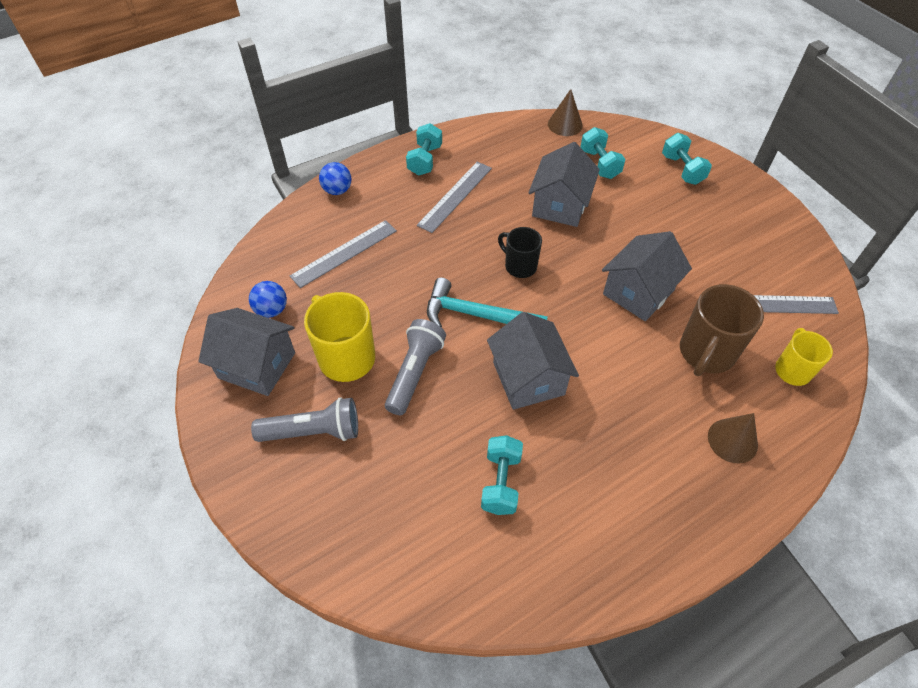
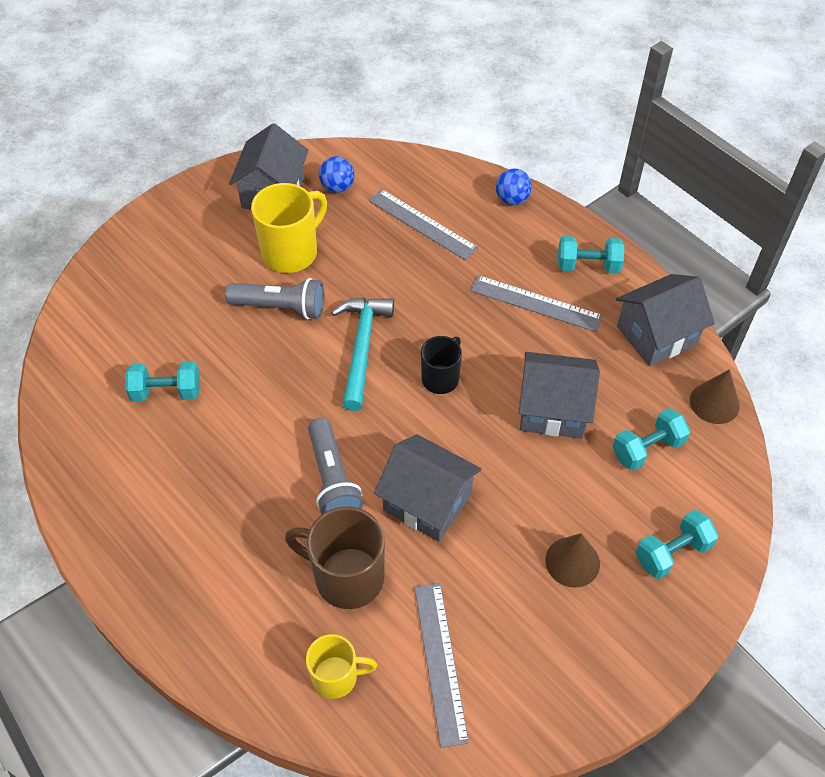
camera: 80 degrees right, 0 degrees up
grey flashlight [251,397,358,442] -> grey flashlight moved to [308,418,363,515]
grey house [487,312,579,410] -> grey house moved to [616,274,715,366]
brown cone [708,413,758,464] -> brown cone moved to [545,533,600,588]

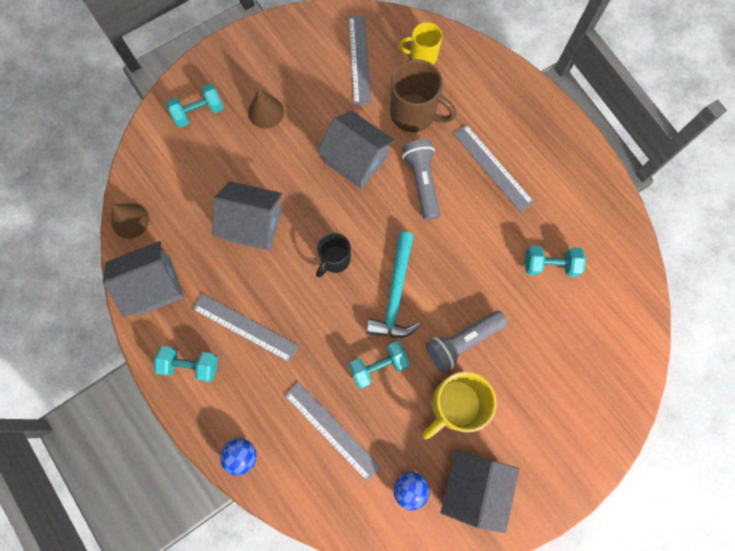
camera: 175 degrees left, 20 degrees up
grey flashlight [225,278,325,320] -> grey flashlight turned 45 degrees counterclockwise [426,311,507,372]
turquoise dumbbell [613,408,690,471] -> turquoise dumbbell moved to [349,341,410,389]
none -> grey ruler [453,124,534,212]

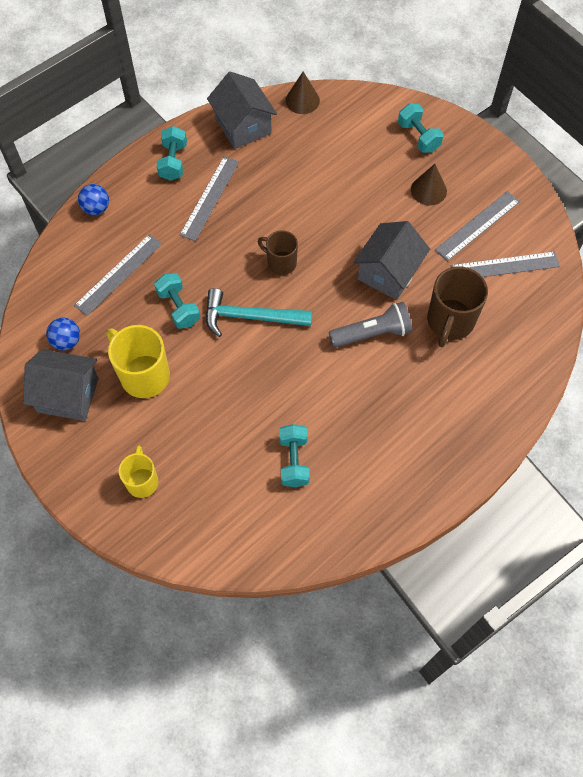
camera: 85 degrees right, 10 degrees down
grey house [212,181,282,251] -> none
black mug [316,233,351,277] -> brown mug [258,230,298,275]
yellow mug [399,22,442,64] -> yellow mug moved to [119,446,159,498]
grey flashlight [426,311,507,372] -> none
grey ruler [453,124,534,212] -> grey ruler moved to [435,191,520,261]

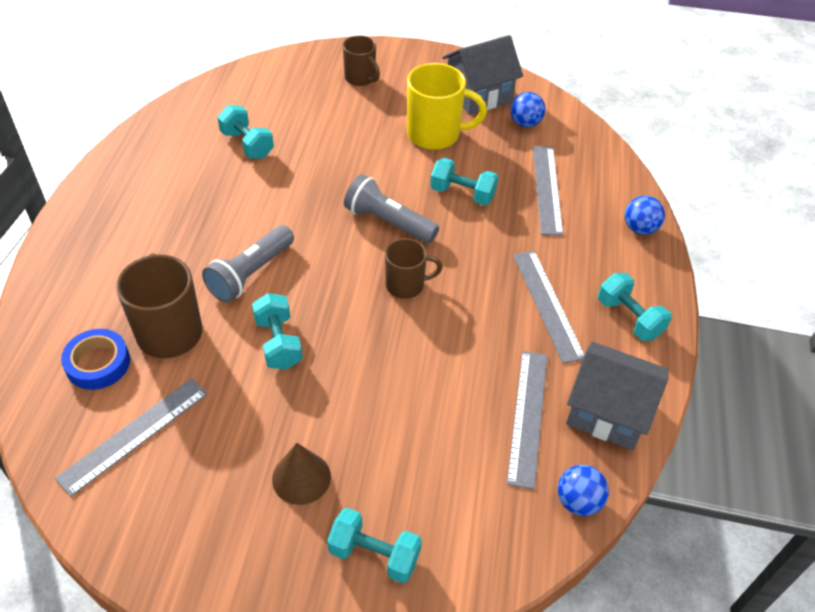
camera: 140 degrees right, 15 degrees down
yellow mug [119,446,159,498] -> brown mug [343,35,380,86]
turquoise hammer [206,288,312,337] -> grey flashlight [344,174,439,243]
brown cone [286,72,320,114] -> blue ball [558,465,609,516]
grey house [353,221,430,300] -> turquoise dumbbell [252,293,303,369]
grey ruler [435,191,520,261] -> grey ruler moved to [507,351,547,489]
none -> blue tape [61,329,130,390]

